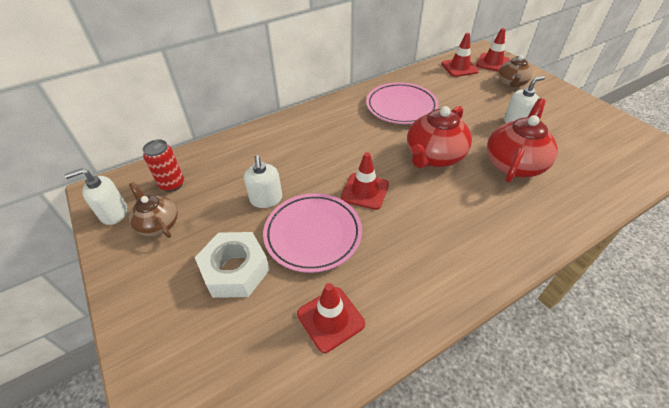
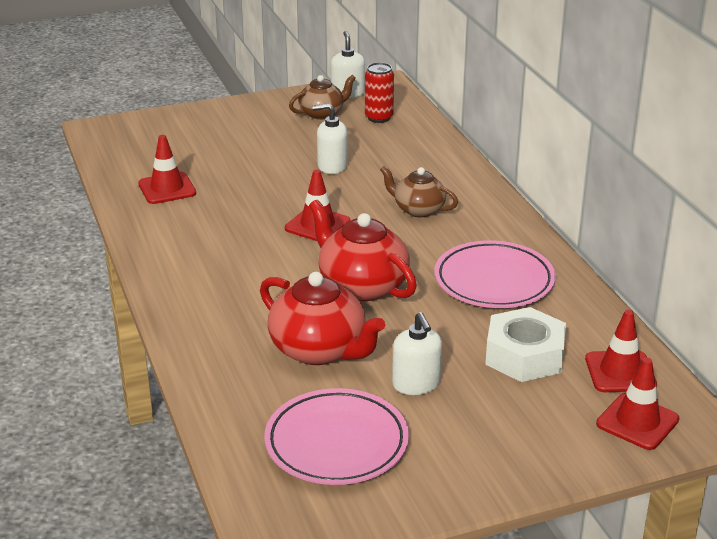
camera: 100 degrees right, 15 degrees down
white nut [195,232,270,298] -> white nut moved to [485,307,566,382]
pink plate [263,193,362,273] -> pink plate moved to [264,388,409,485]
brown teapot [498,55,532,88] -> brown teapot moved to [380,166,458,217]

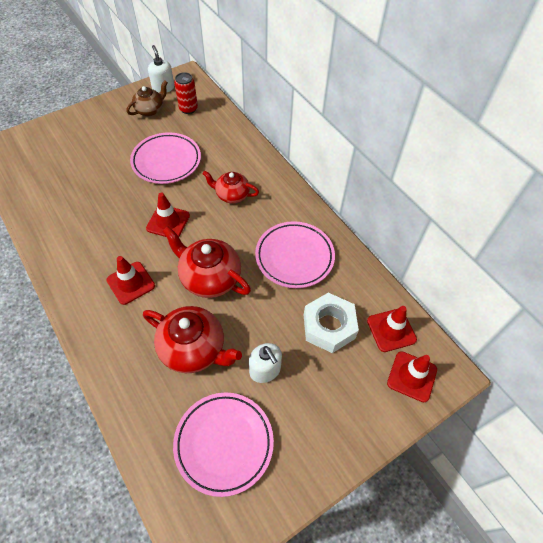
camera: 15 degrees left, 25 degrees up
red traffic cone [138,135,196,204] -> red traffic cone moved to [106,256,155,305]
white soap dispenser [312,103,348,174] -> pink plate [130,132,201,184]
brown teapot [380,166,458,217] -> red teapot [202,171,259,203]

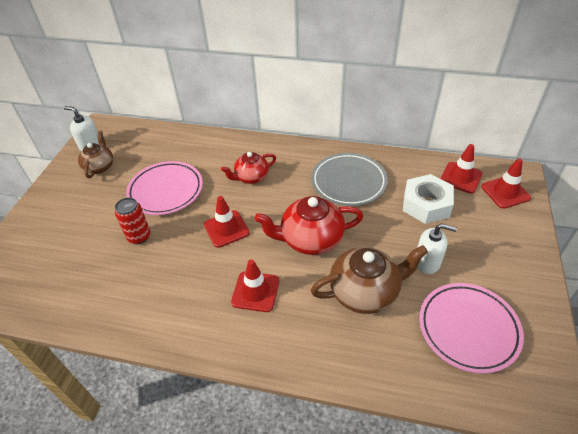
camera: 40 degrees left, 10 degrees down
red teapot [143,306,242,373] -> brown teapot [311,245,428,314]
red can [174,72,198,114] -> red can moved to [115,197,151,244]
pink plate [255,221,335,288] -> grey plate [311,153,388,206]

